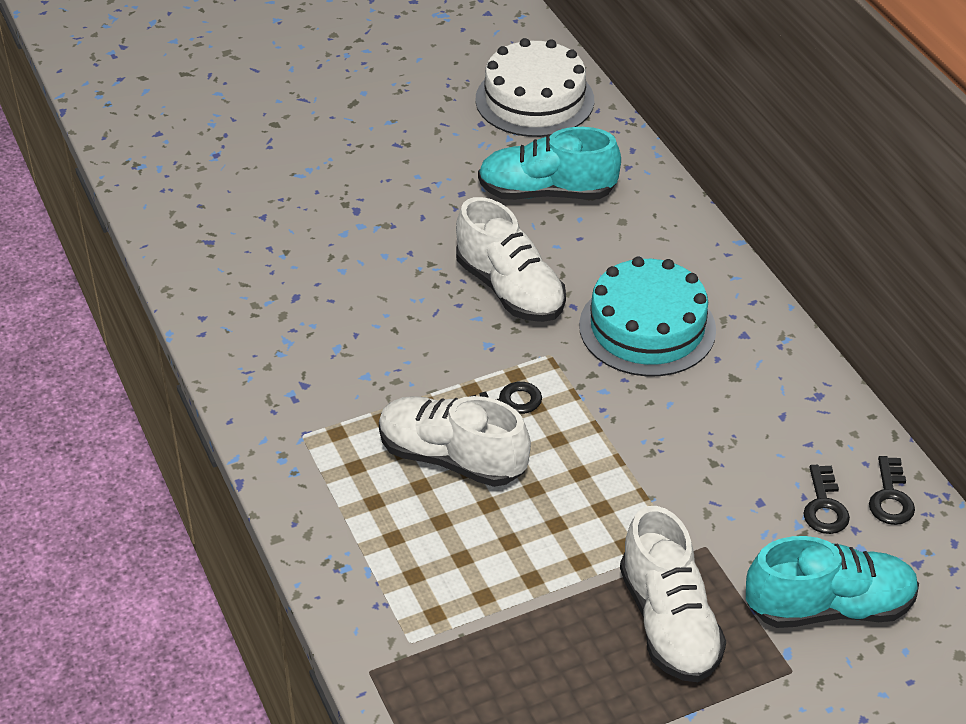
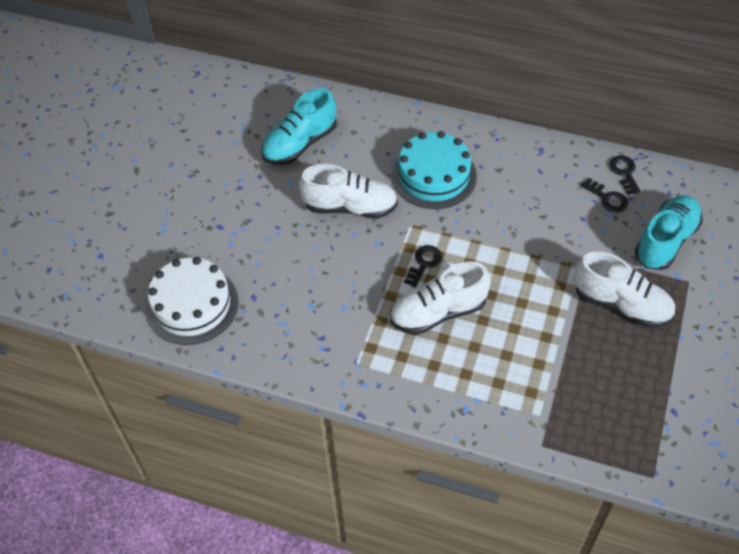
camera: 45 degrees left, 10 degrees up
white cake [476,38,594,137] -> white cake moved to [145,257,239,345]
black key [869,456,915,525] -> black key turned 150 degrees counterclockwise [610,155,641,195]

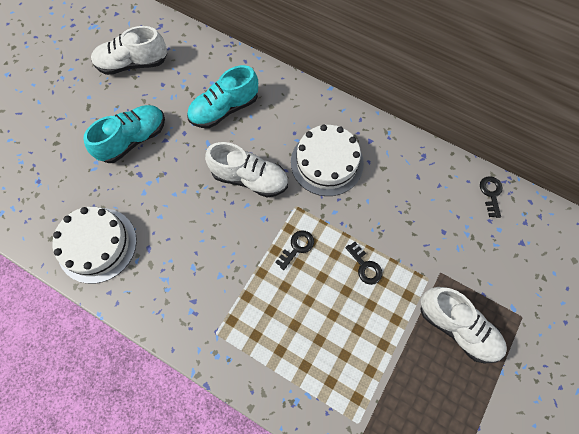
camera: 10 degrees right, 15 degrees up
white shoe [390,262,491,335] -> white shoe moved to [91,26,167,75]
turquoise cake [392,131,477,209] -> white cake [291,124,364,196]
black key [581,178,628,213] -> black key moved to [345,242,382,285]
turquoise shoe [635,195,703,270] -> turquoise shoe moved to [83,105,165,163]

